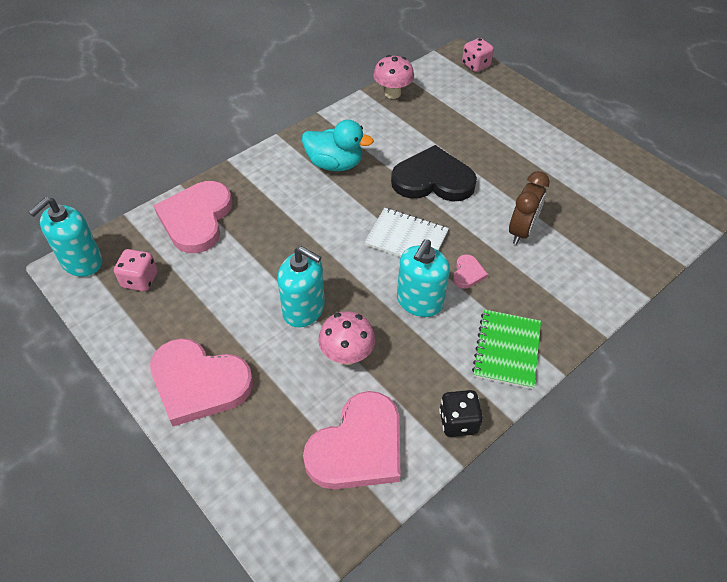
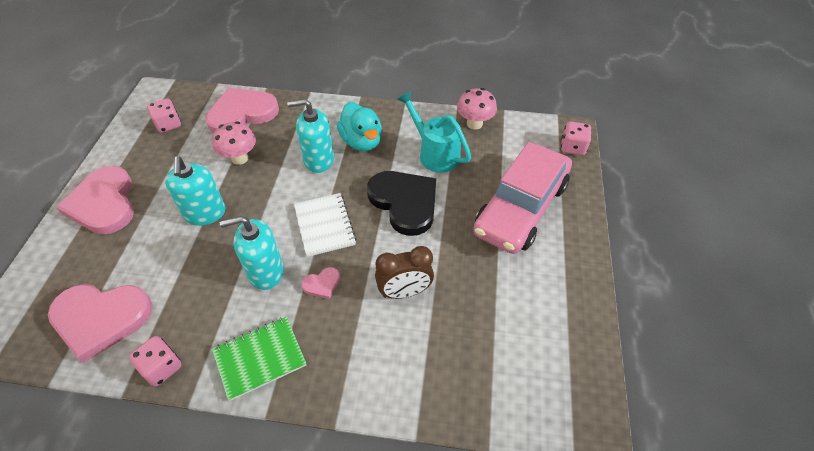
camera: 50 degrees right, 0 degrees up
turquoise soap dispenser [29,197,102,277] -> turquoise soap dispenser moved to [287,99,334,173]
pink mushroom [318,311,375,365] -> pink mushroom moved to [212,121,256,165]
black dice [439,390,483,437] -> pink dice [129,336,182,386]
none -> turquoise watering can [397,91,471,173]
none -> pink car [473,142,572,254]

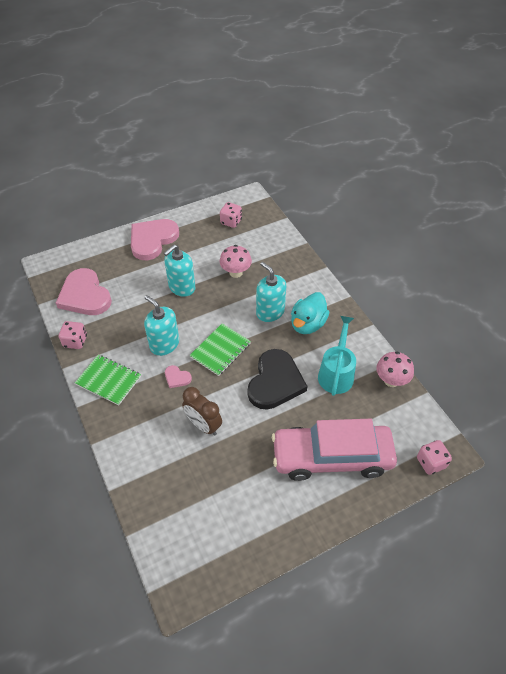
camera: 55 degrees right, 0 degrees up
pink heart [206,88,279,134] -> none
white notebook [294,193,356,257] -> green notebook [189,324,251,376]

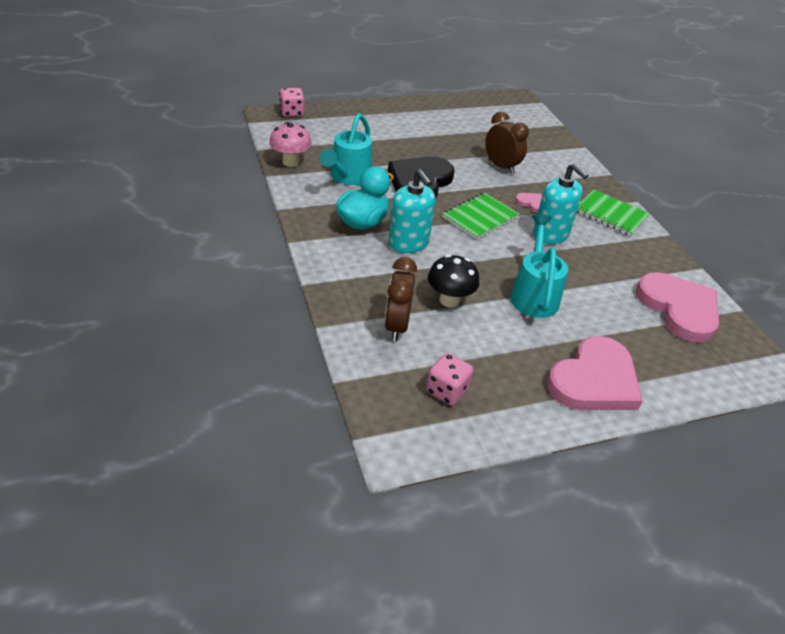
camera: 175 degrees left, 10 degrees down
pink dice [59,321,87,349] -> none
turquoise soap dispenser [164,245,196,297] -> turquoise watering can [510,214,568,318]
pink mushroom [219,245,252,278] -> black mushroom [428,254,479,307]
pink car [272,419,397,481] -> none
none -> brown clock [385,257,417,341]

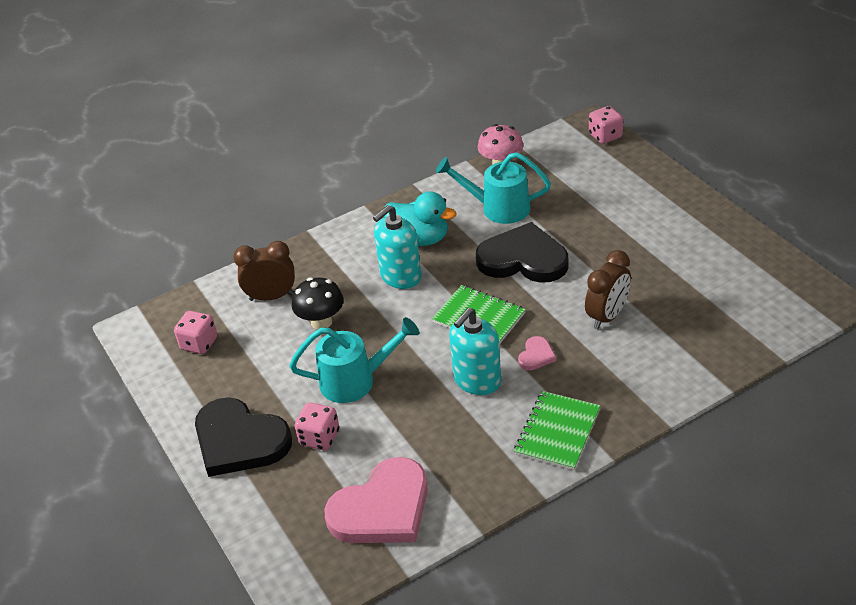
camera: 85 degrees right, 0 degrees up
pink heart [547,336,643,410] -> black heart [195,397,292,477]
none -> pink dice [295,402,339,450]

